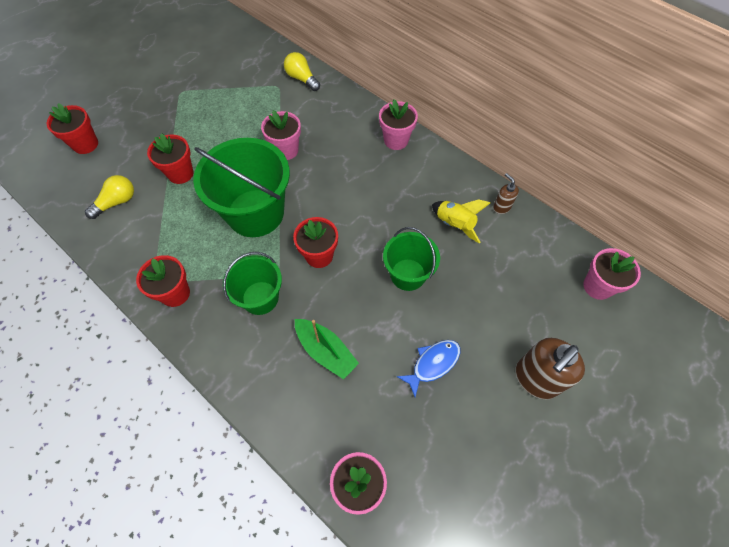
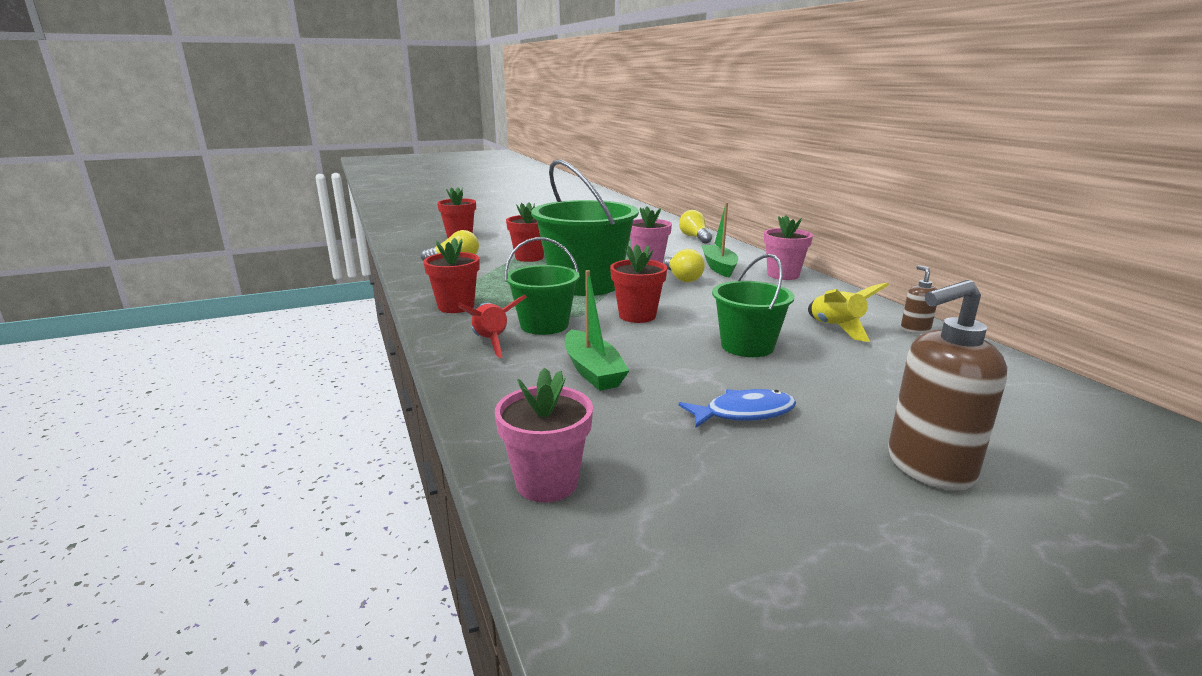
camera: 25 degrees right, 40 degrees down
pink flower pot [583,248,641,300] -> none
none -> red rocket [458,295,527,358]
none -> yellow light bulb [664,249,705,282]
none -> green boat [701,202,738,278]

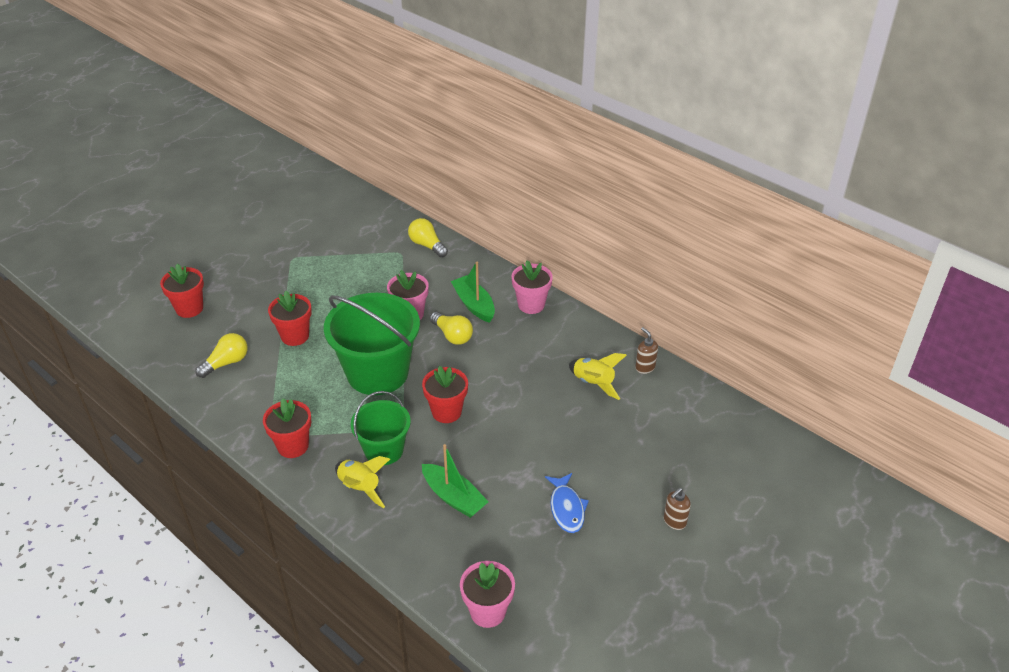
camera: 25 degrees left, 20 degrees up
red rocket [458,295,527,358] -> yellow rocket [335,456,390,508]
blue fish [679,389,796,428] -> blue fish turned 120 degrees clockwise [545,473,589,533]
green bucket [712,254,794,357] -> none
brown soap dispenser [888,280,1007,491] -> brown soap dispenser [664,488,691,530], size x0.50

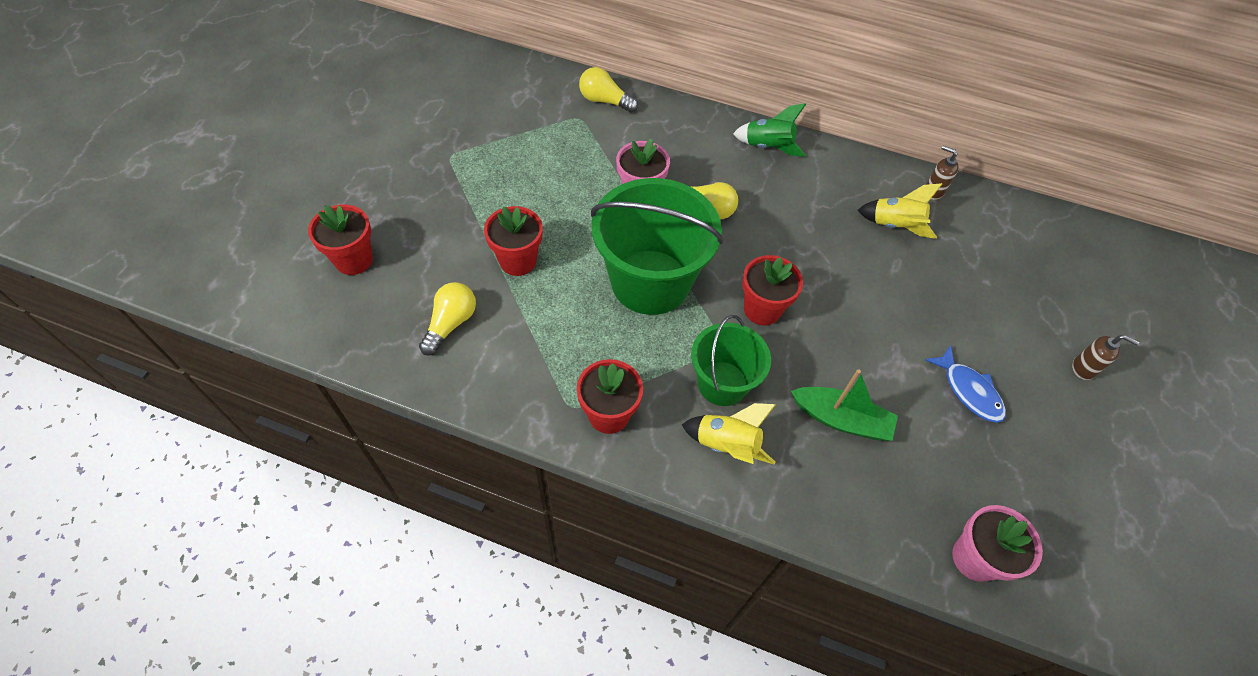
camera: 25 degrees left, 15 degrees up
green boat [451,262,495,323] -> none
pink flower pot [512,260,553,314] -> green rocket [733,103,806,157]
brown soap dispenser [664,488,691,530] -> brown soap dispenser turned 90 degrees counterclockwise [1072,335,1139,380]

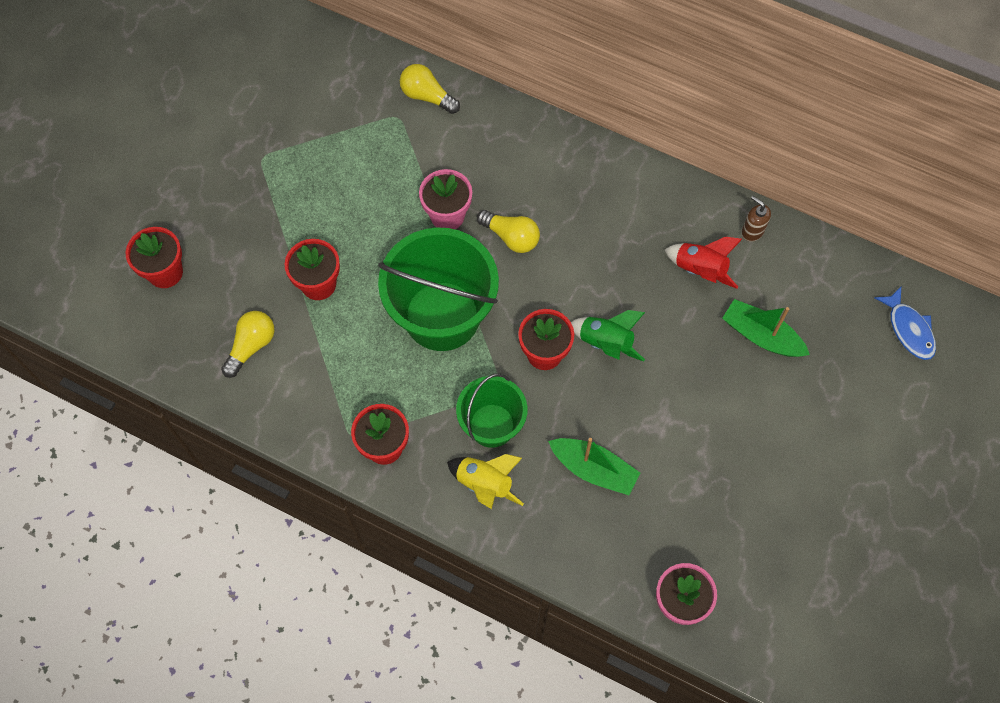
camera: 10 degrees right, 10 degrees up
green rocket [733,103,806,157] -> green rocket moved to [571,310,645,362]
yellow rocket [857,183,942,239] -> red rocket [665,237,742,289]
blue fish [925,345,1006,423] -> blue fish moved to [875,287,936,360]
brown soap dispenser [1072,335,1139,380] -> none
none -> green boat [722,299,810,357]

